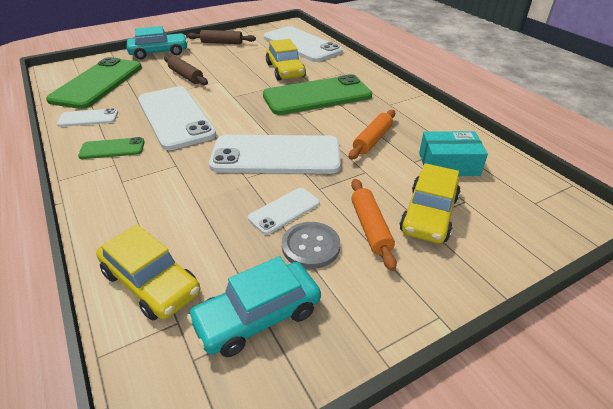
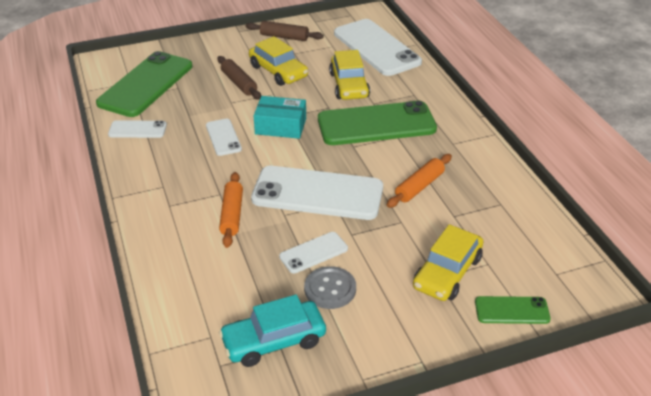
camera: 10 degrees right, 0 degrees up
green phone [78,137,145,159] -> green phone moved to [475,296,551,324]
yellow car [96,224,200,320] -> yellow car moved to [249,36,308,86]
turquoise car [127,26,188,59] -> none
white phone [138,86,216,150] -> white phone [206,119,242,156], size x0.48
orange rolling pin [351,179,397,271] -> orange rolling pin moved to [219,172,243,248]
turquoise box [419,131,488,176] -> turquoise box moved to [253,96,306,139]

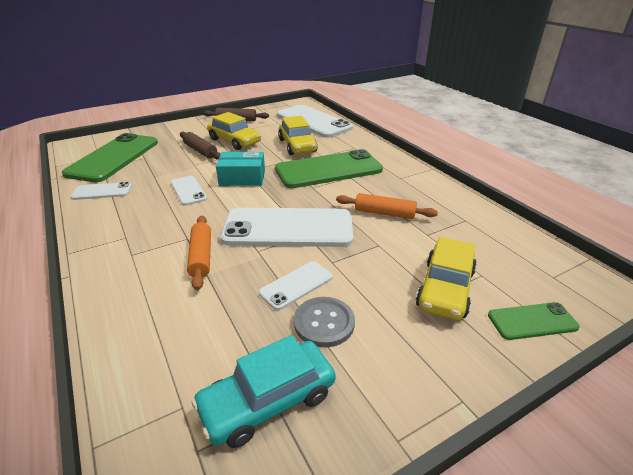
camera: 10 degrees left, 5 degrees down
orange rolling pin [387,154,452,208] -> orange rolling pin turned 75 degrees clockwise [336,193,438,219]

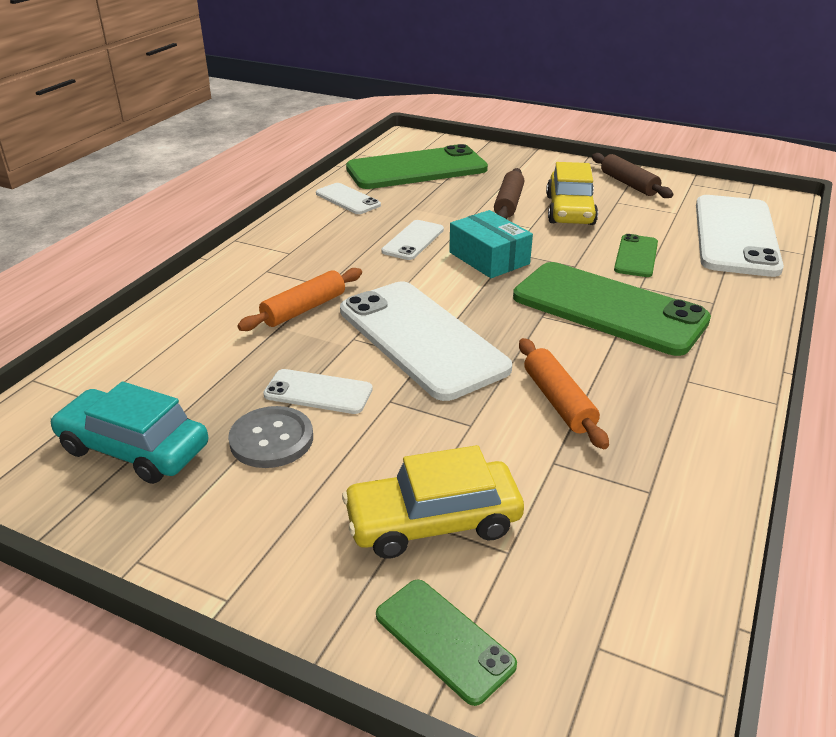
camera: 55 degrees right, 0 degrees up
yellow car [278,116,318,155] -> green phone [614,234,658,277]

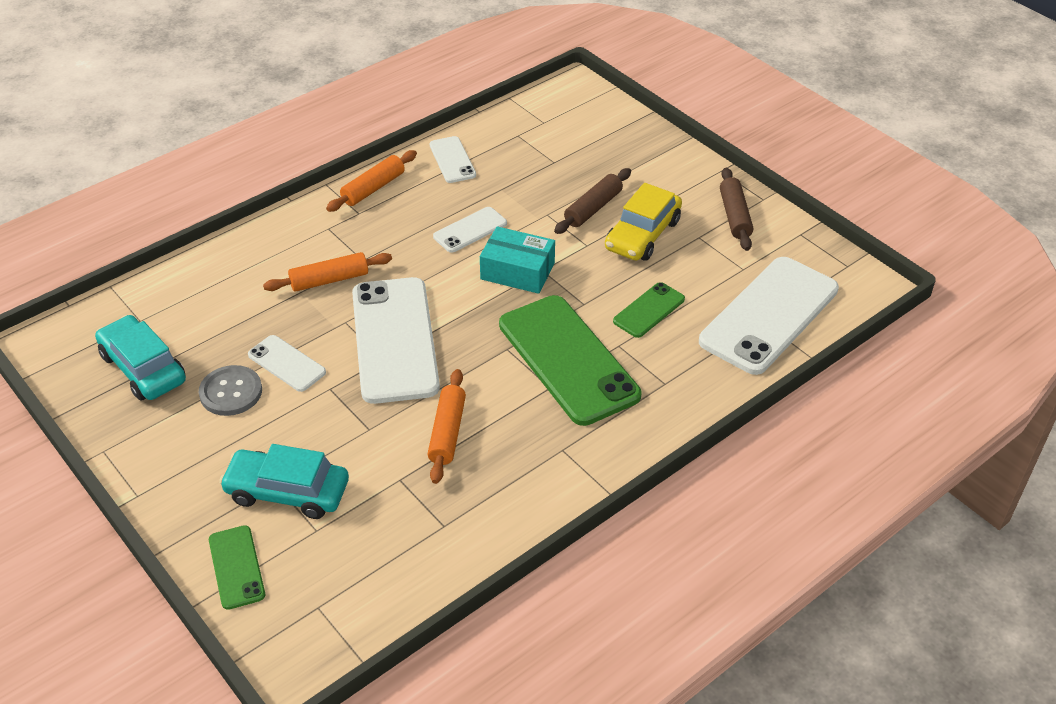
camera: 25 degrees right, 10 degrees up
yellow car [342,445,524,559] -> turquoise car [219,444,349,519]
green phone [346,144,488,189] -> none
turquoise box [449,210,533,278] -> turquoise box turned 60 degrees counterclockwise [480,226,555,294]
none -> orange rolling pin [326,150,417,212]

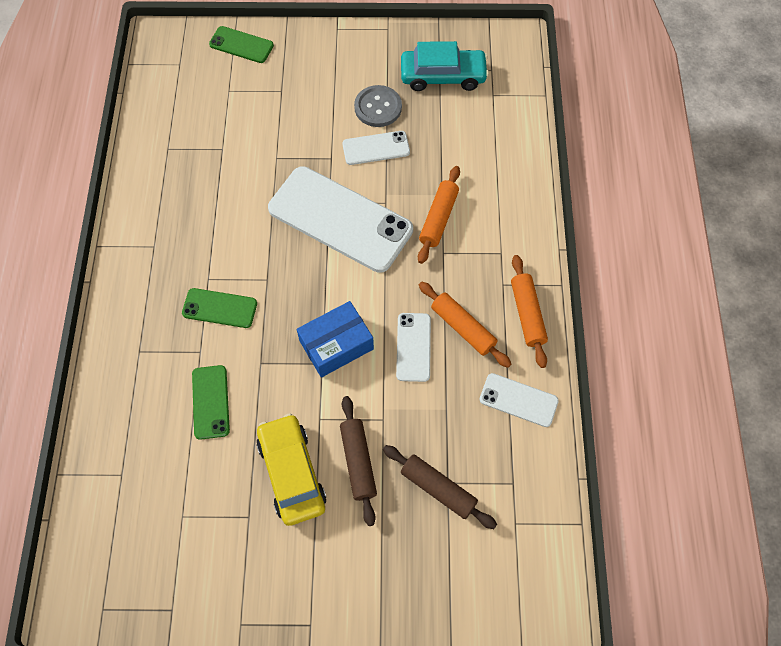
camera: 130 degrees right, 20 degrees up
turquoise car [219,444,349,519] -> none
orange rolling pin [427,369,466,484] -> orange rolling pin moved to [419,282,511,368]
turquoise box [480,226,555,294] -> blue box [297,301,374,378]
green phone [499,295,641,426] -> green phone [182,288,257,328], size x0.48
white phone [699,257,839,375] -> none
brown rolling pin [720,168,753,251] -> brown rolling pin moved to [383,445,497,529]

